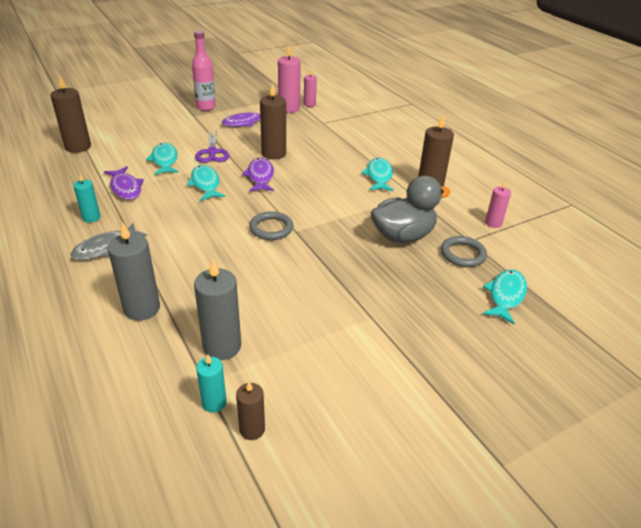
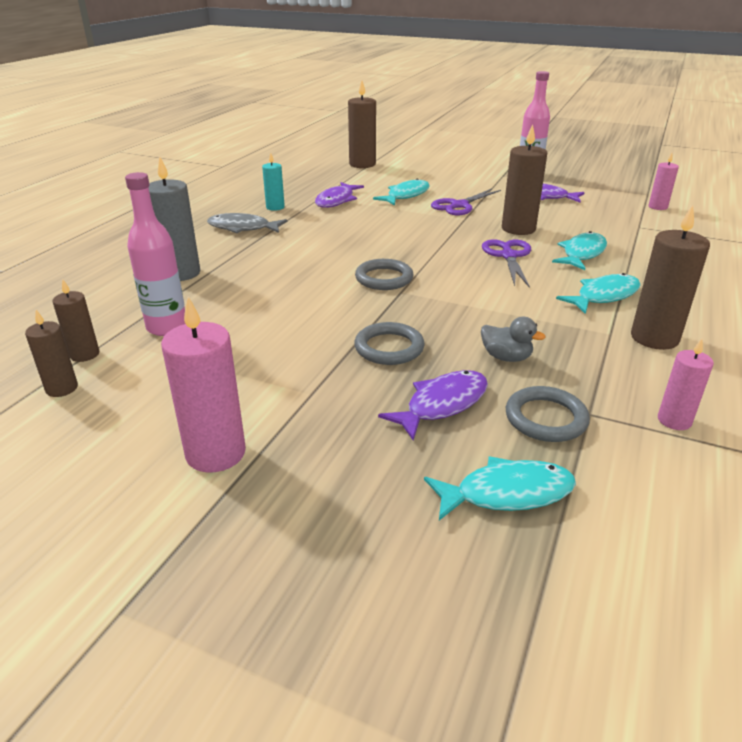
camera: 55 degrees right, 5 degrees down
turquoise fish [187,165,225,201] -> turquoise fish moved to [552,231,607,270]
grey candle [194,259,241,360] -> pink bottle [125,172,185,336]
turquoise candle [196,354,227,413] -> brown candle [53,280,99,362]
purple fish [242,158,274,192] -> purple fish moved to [378,370,488,440]
pink candle [278,45,301,113] -> pink candle moved to [161,297,246,473]
grey duck [371,176,451,243] -> grey duck [481,317,546,362], size x0.47
none -> grey ring [354,322,425,365]
none -> purple scissors [482,239,531,288]

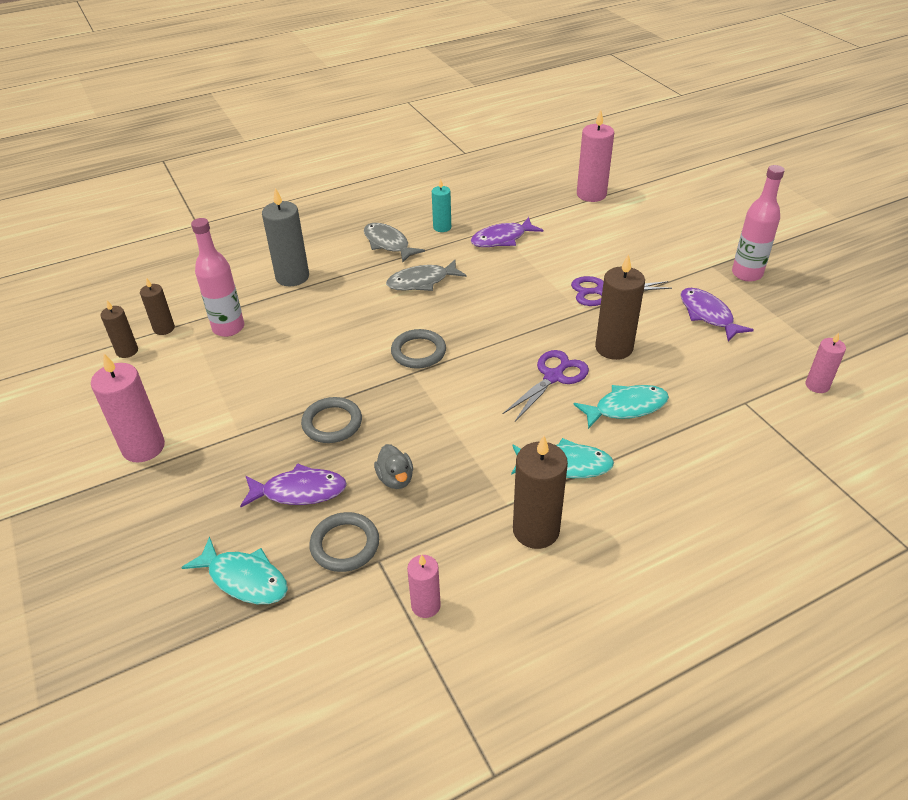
camera: 40 degrees right, 10 degrees up
brown candle [348,81,376,168] -> pink candle [577,110,614,202]
turquoise fish [373,178,430,205] -> none
none -> grey fish [386,260,466,291]

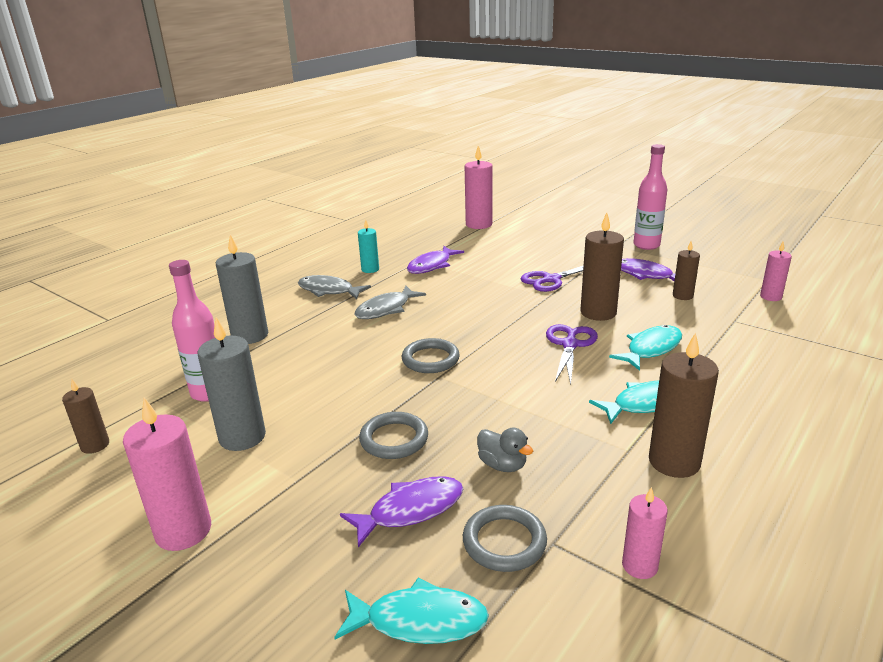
camera: 25 degrees left, 15 degrees down
brown candle [140,277,175,335] -> brown candle moved to [673,241,700,300]
none -> grey candle [198,317,266,451]

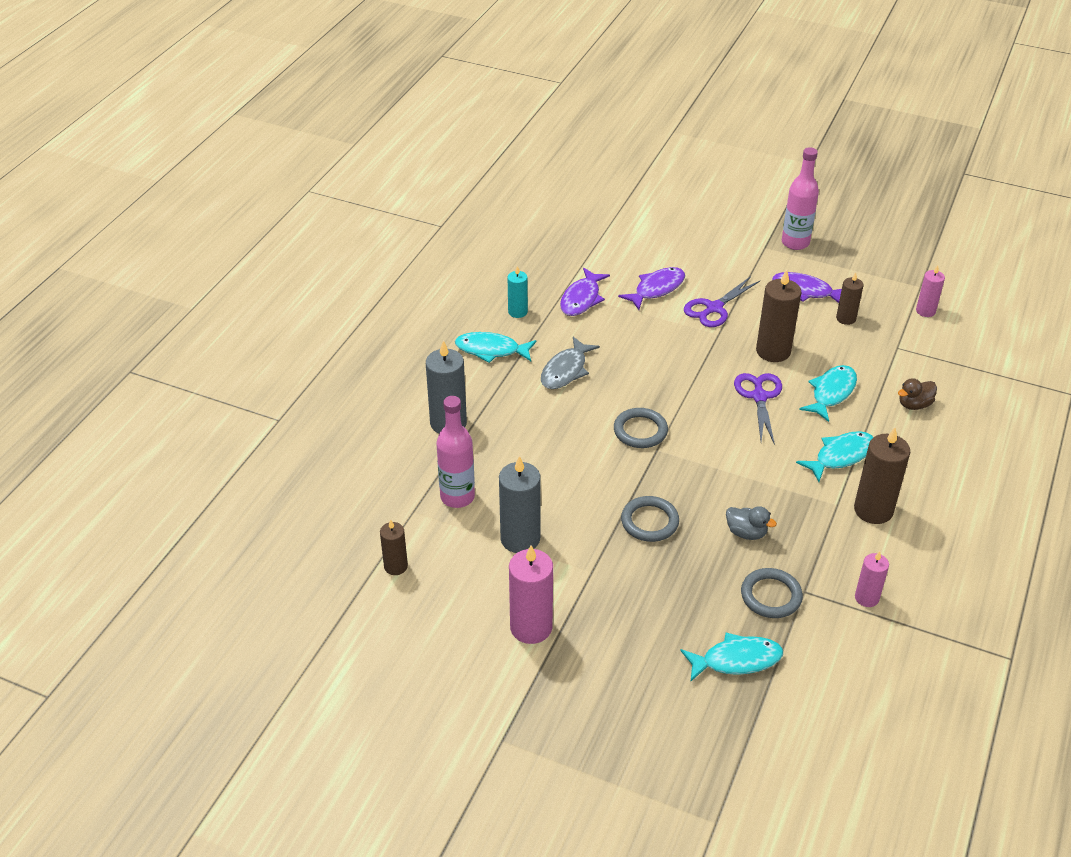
camera: 15 degrees left, 15 degrees up
grey fish [298,275,371,299] -> turquoise fish [455,332,536,363]
purple fish [340,476,463,547] -> purple fish moved to [618,267,685,310]
pink candle [465,146,492,229] -> none
none -> brown duck [898,378,937,410]

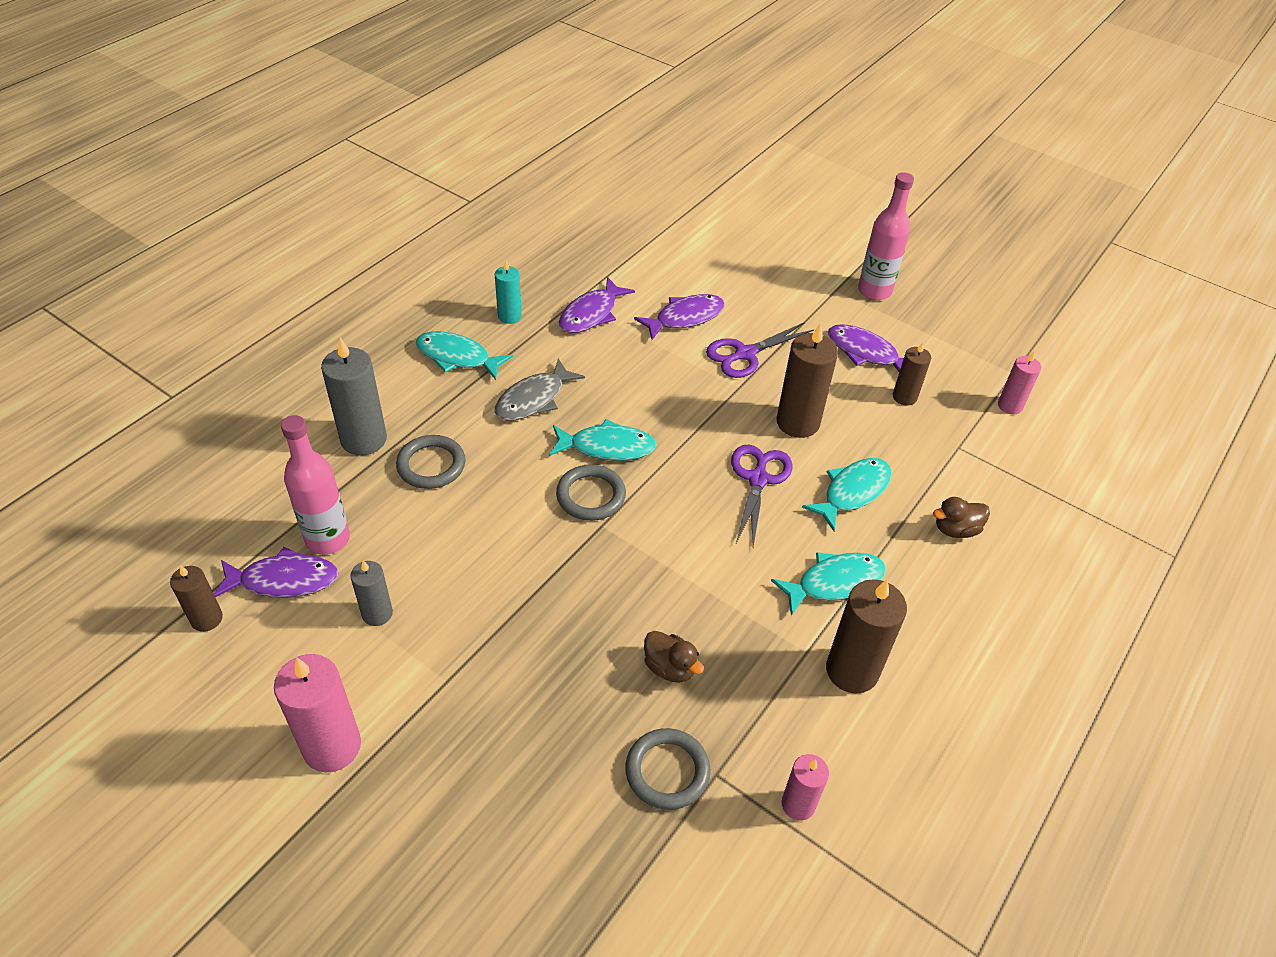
camera: 10 degrees right, 5 degrees up
grey candle [499,456,541,553] -> grey candle [350,560,393,626], size x0.58
grey ring [621,496,679,542] -> grey ring moved to [396,435,466,489]
turquoise fish [680,633,783,682] -> turquoise fish moved to [549,419,657,460]
grey duck [726,506,777,540] -> brown duck [644,631,704,683]
none -> purple fish [214,547,338,598]

